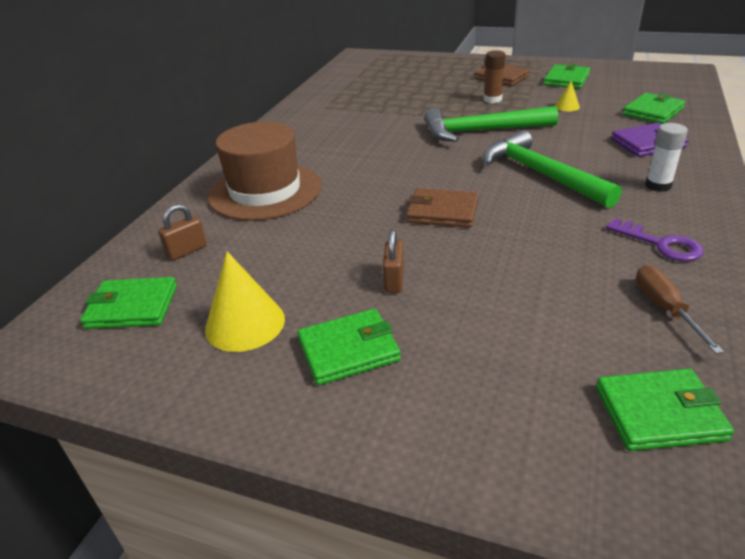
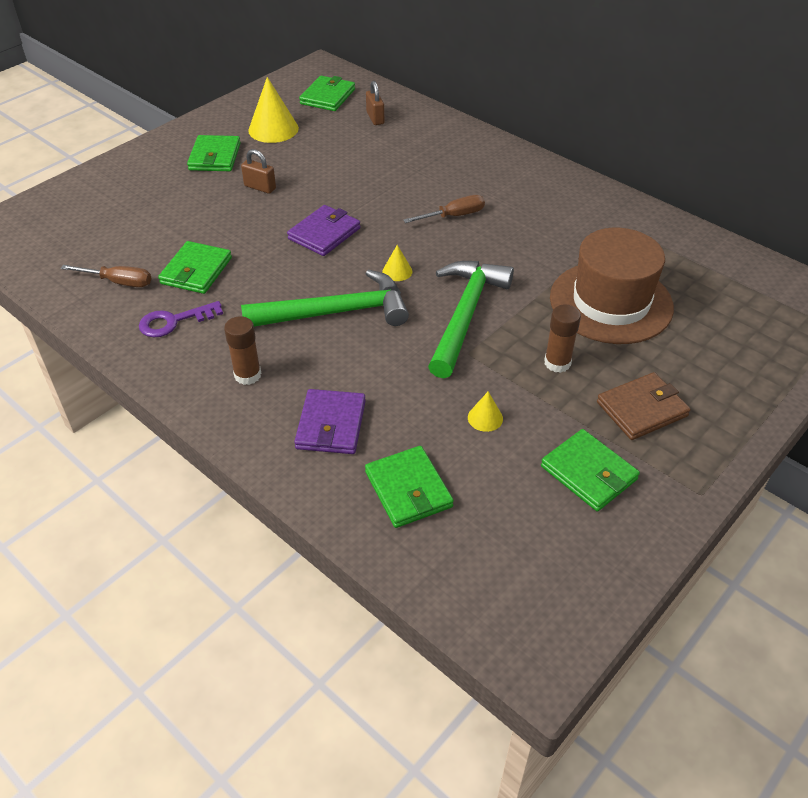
camera: 110 degrees right, 10 degrees up
brown hat [208,122,322,221] -> brown hat moved to [550,228,674,344]
brown wallet [406,188,478,228] -> purple wallet [287,205,361,256]
green wallet [596,369,734,451] -> green wallet moved to [158,241,232,294]
white glue stick [645,123,688,192] -> brown glue stick [224,316,261,385]
none -> yellow cone [382,245,412,281]
none -> brown screwdriver [403,195,485,223]

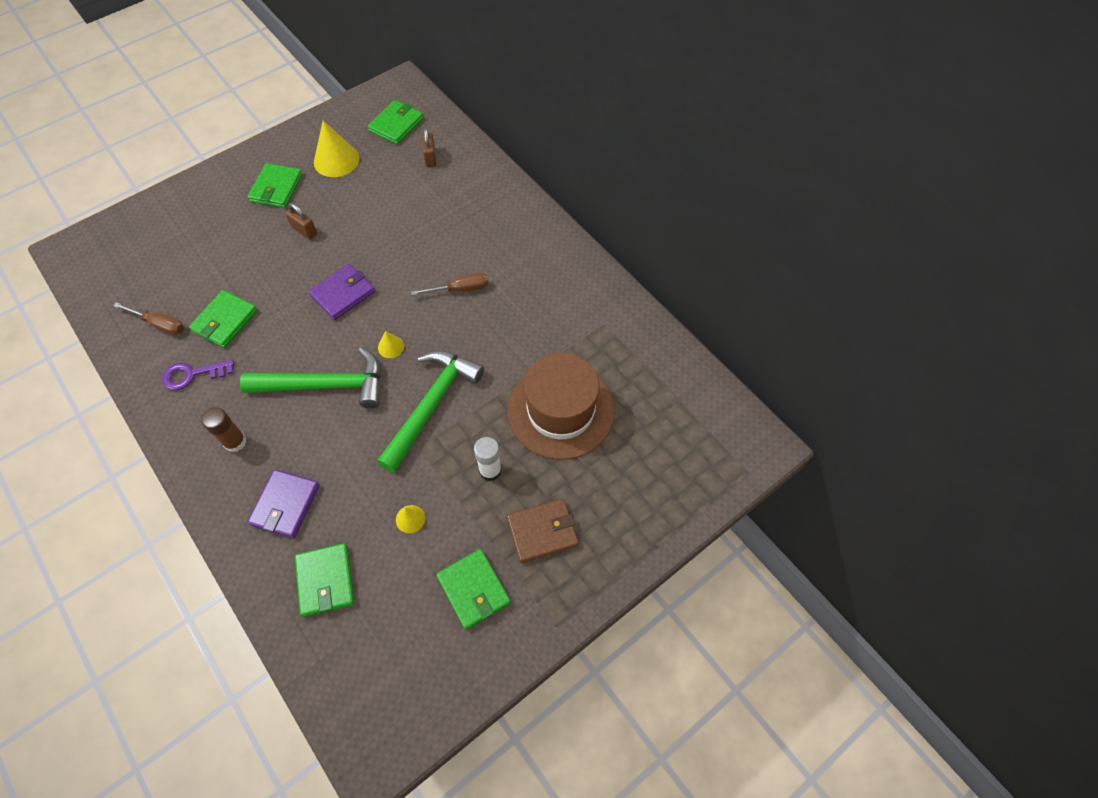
camera: 10 degrees right, 15 degrees up
brown glue stick [544,304,581,373] -> white glue stick [474,437,502,481]

